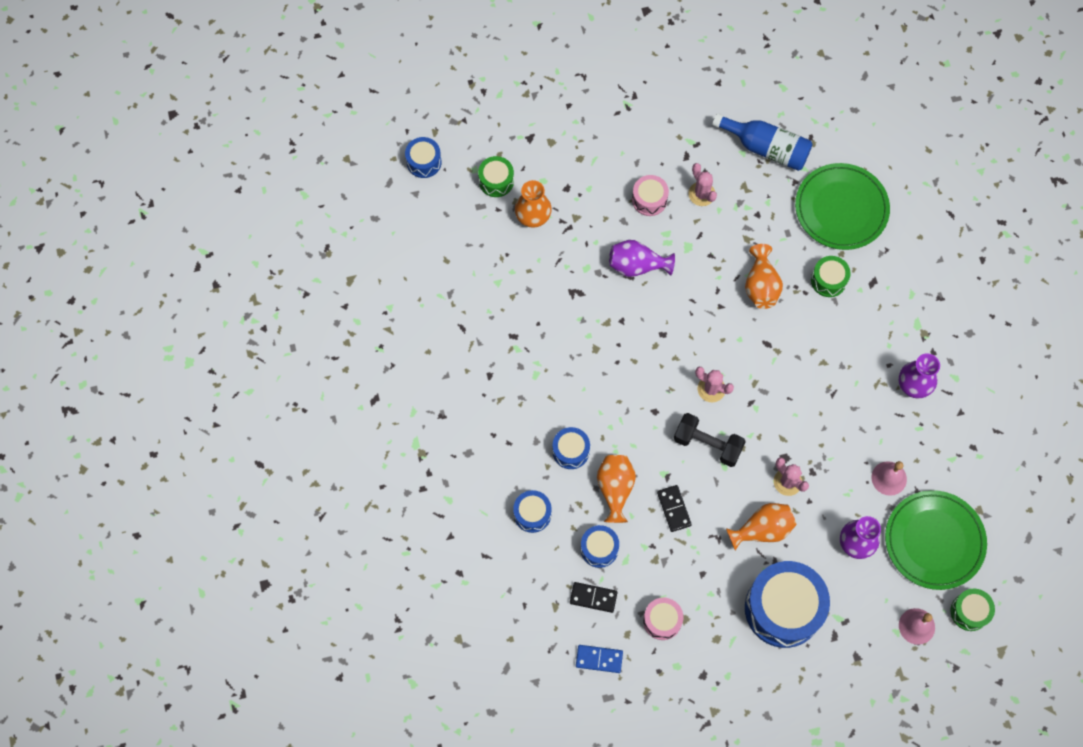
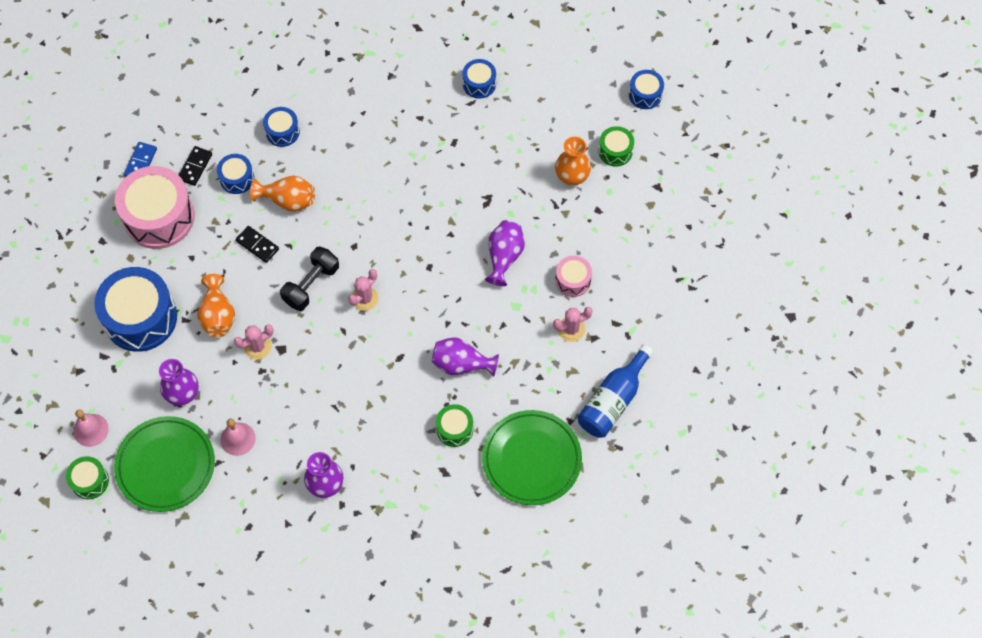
camera: 100 degrees right, 5 degrees down
blue drum [552,427,590,469] -> blue drum moved to [462,59,496,98]
pink drum [643,598,683,640] -> pink drum [115,166,195,249], size x2.02
black domino [657,485,692,532] -> black domino turned 45 degrees clockwise [235,226,279,263]
orange vase [745,244,783,309] -> purple vase [432,337,499,377]

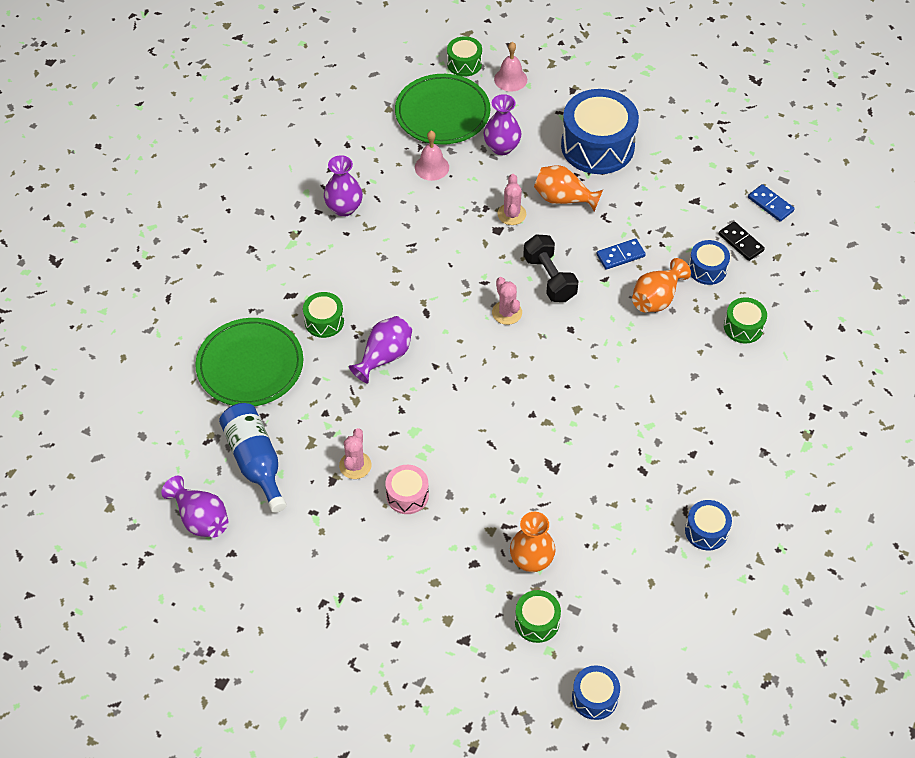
camera: 120 degrees right, 10 degrees down
pink drum [115,166,195,249] -> none
black domino [235,226,279,263] -> blue domino [597,238,646,270]
blue drum [263,107,300,147] -> green drum [724,297,767,343]
purple vase [485,221,525,286] -> purple vase moved to [161,476,228,538]

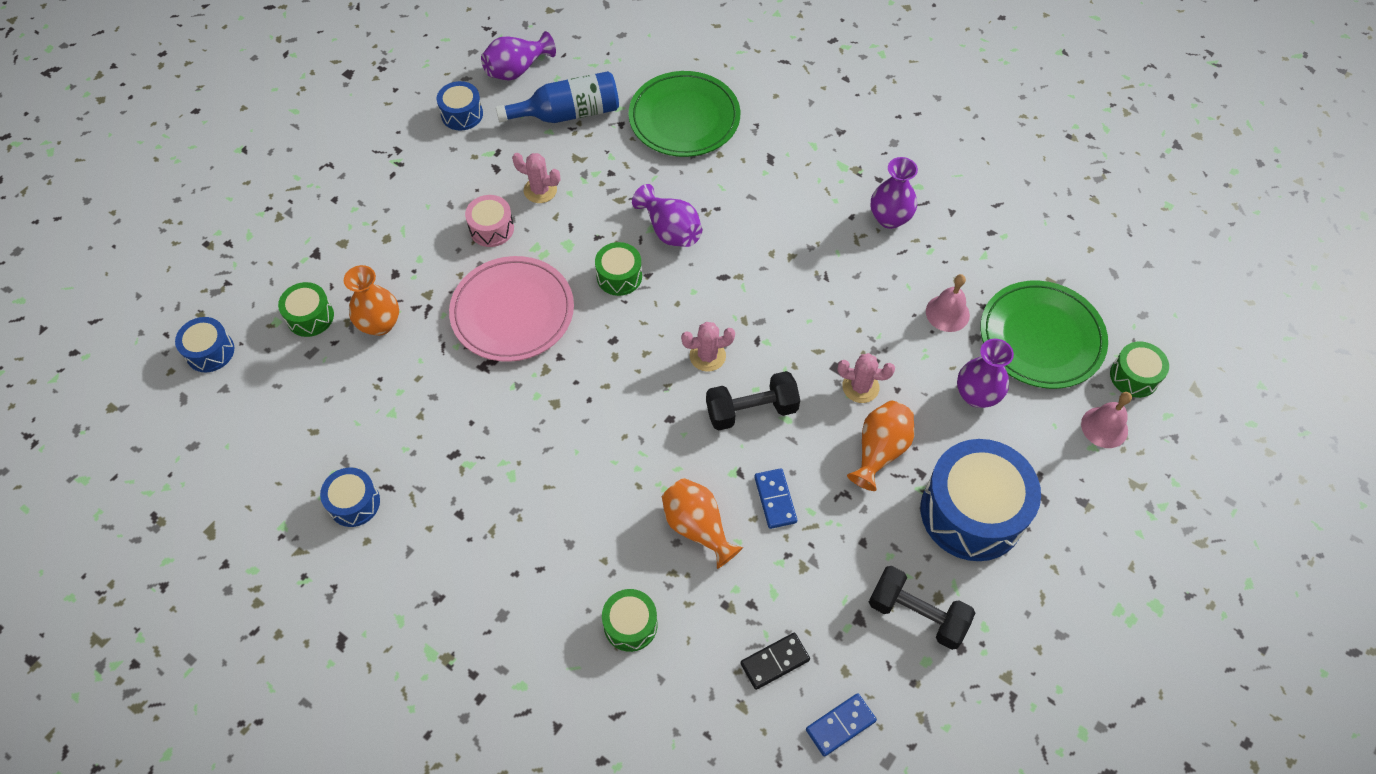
camera: 100 degrees right, 5 degrees up
green drum [303,292,344,338] -> green drum moved to [595,242,642,296]
blue drum [689,240,730,285] -> blue drum moved to [437,81,483,131]
none -> pink plate [449,256,574,362]
none -> black dumbbell [869,566,975,650]

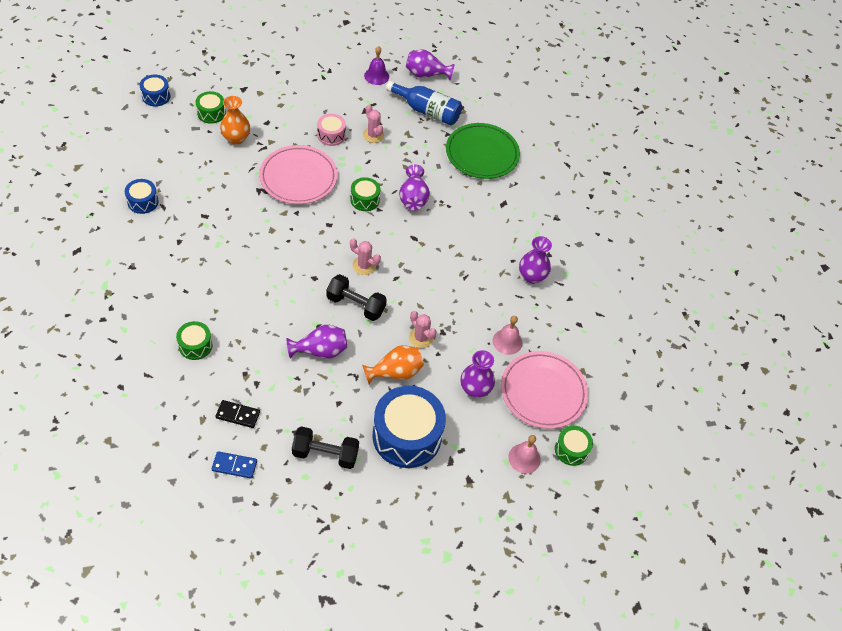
camera: 35 degrees right, 5 degrees down
blue drum [437,81,483,131] -> purple bell [364,46,389,85]
orange vase [662,478,743,569] -> none
blue domino [754,468,797,529] -> purple vase [287,325,347,359]
black dumbbell [869,566,975,650] -> black dumbbell turned 60 degrees counterclockwise [292,426,359,469]
green plate [980,280,1108,389] -> pink plate [501,351,588,429]

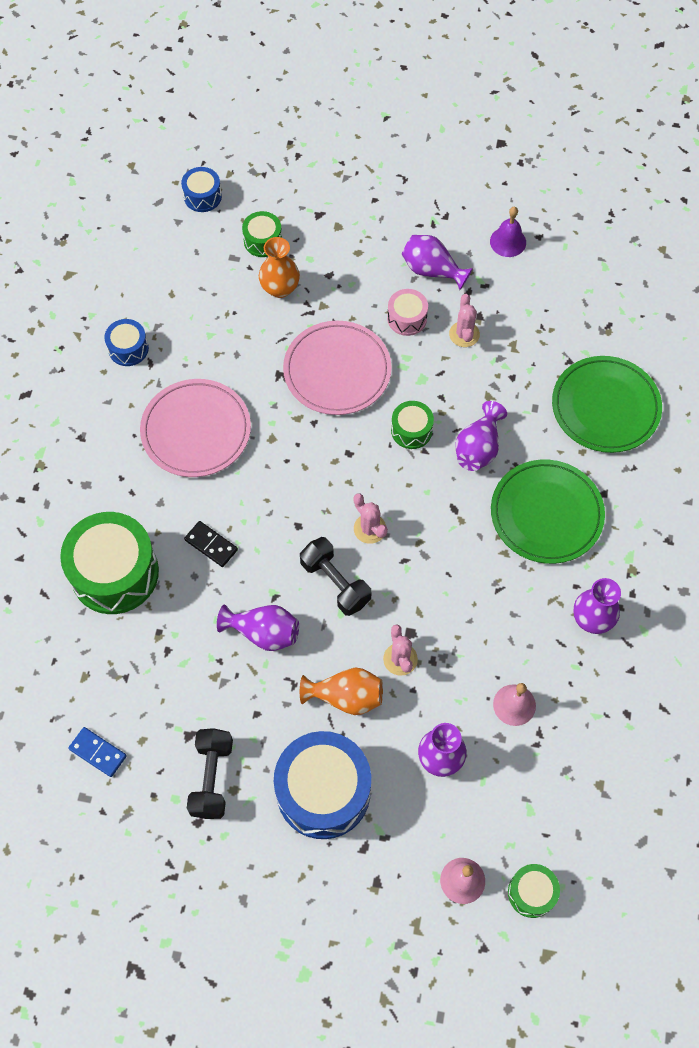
camera: 30 degrees right, 10 degrees up
green drum [176,321,212,360] -> green drum [60,512,159,614], size x2.02
black domino [215,400,260,428] -> black domino moved to [184,521,238,567]
black dumbbell [292,426,359,469] -> black dumbbell turned 60 degrees clockwise [187,728,233,819]
blue bottle [386,81,462,125] -> none
purple vase [406,49,455,80] -> purple vase moved to [402,235,473,290]
pink plate [501,351,588,429] -> pink plate moved to [140,379,251,477]
none -> green plate [491,459,605,564]

